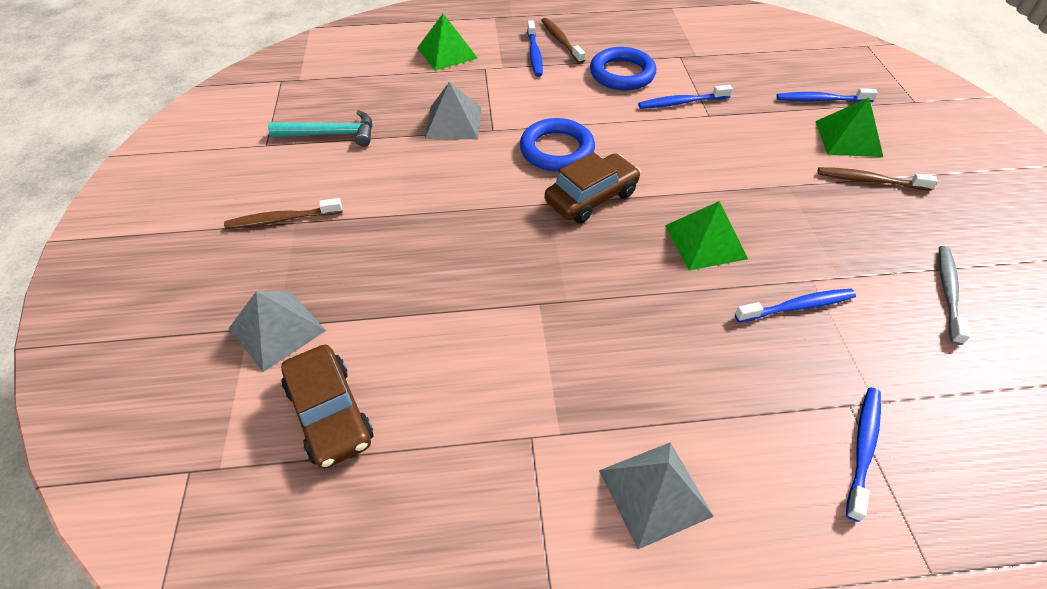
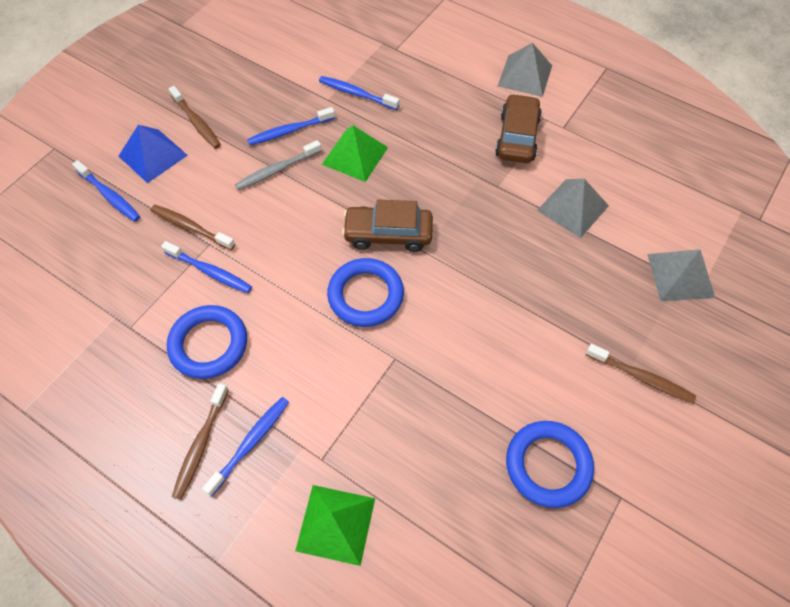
camera: 140 degrees left, 10 degrees up
turquoise hammer [268,110,372,147] -> blue ring [506,421,594,508]
brown car [281,345,373,469] -> brown car moved to [495,94,542,163]
grey pyramid [425,82,481,139] -> grey pyramid moved to [537,179,609,238]
green pyramid [815,98,883,157] -> blue pyramid [119,125,188,183]
blue toothbrush [846,387,881,522] -> blue toothbrush moved to [247,107,335,145]
grey toothbrush [939,246,970,345] -> grey toothbrush moved to [235,140,322,190]
none -> brown toothbrush [151,205,235,250]

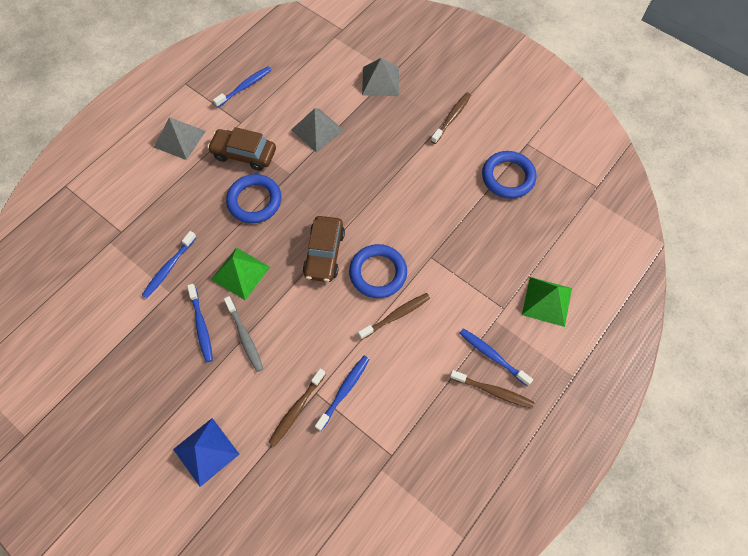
camera: 85 degrees left, 5 degrees up
blue toothbrush [72,160,140,222] -> blue toothbrush moved to [213,66,271,108]
blue ring [167,305,247,379] -> blue ring moved to [226,174,281,223]
brown toothbrush [168,86,221,149] -> brown toothbrush moved to [358,293,430,340]

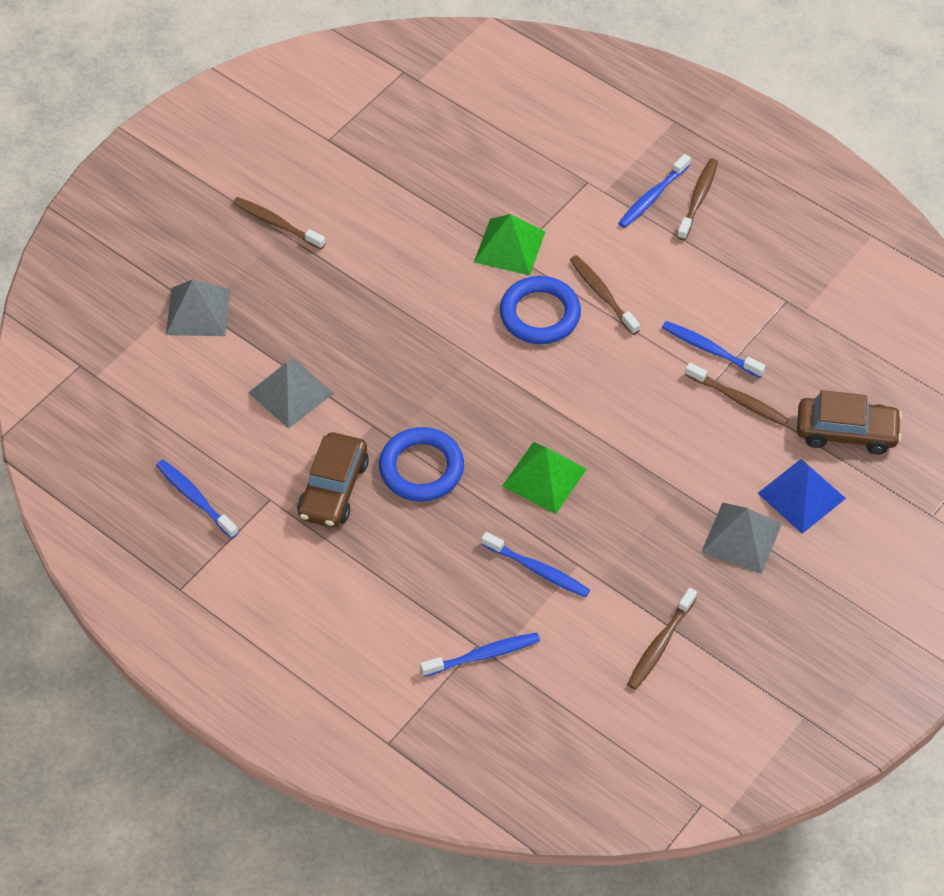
camera: 90 degrees left, 10 degrees down
grey pyramid [154,117,206,160] -> grey pyramid moved to [701,502,782,574]
blue toothbrush [187,284,213,362] -> blue toothbrush moved to [420,633,540,677]
grey toothbrush [224,296,263,372] -> none
brown car [303,216,345,282] -> brown car moved to [797,390,902,454]
blue ring [482,151,536,199] -> none
green pyramid [522,277,572,327] -> green pyramid moved to [474,214,545,275]
none -> brown toothbrush [627,588,697,690]

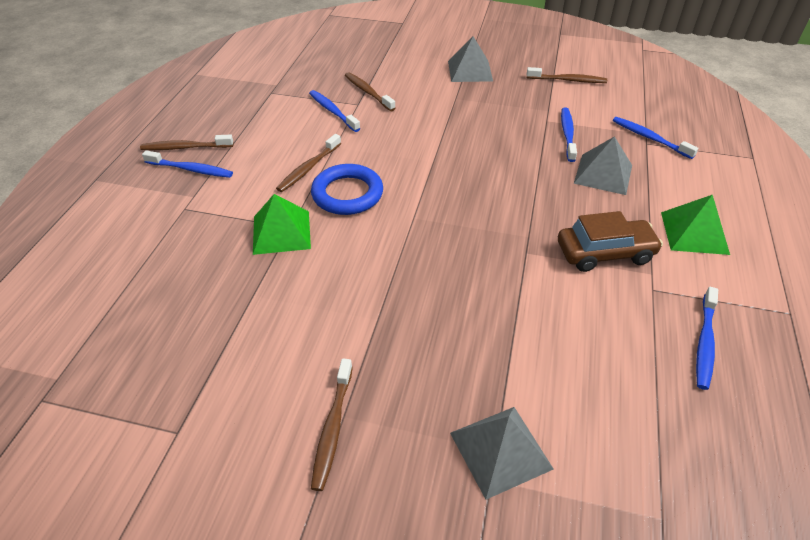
camera: 115 degrees left, 10 degrees down
grey pyramid [248,358,334,429] -> grey pyramid moved to [574,136,632,195]
blue ring [379,427,464,502] -> none
green pyramid [502,442,587,514] -> green pyramid moved to [661,195,730,255]
blue toothbrush [662,321,765,378] -> blue toothbrush turned 135 degrees clockwise [309,90,360,132]
brown toothbrush [685,362,789,426] -> brown toothbrush turned 45 degrees counterclockwise [345,72,396,111]
blue pyramid [757,459,846,534] -> none
brown car [797,390,902,454] -> none

